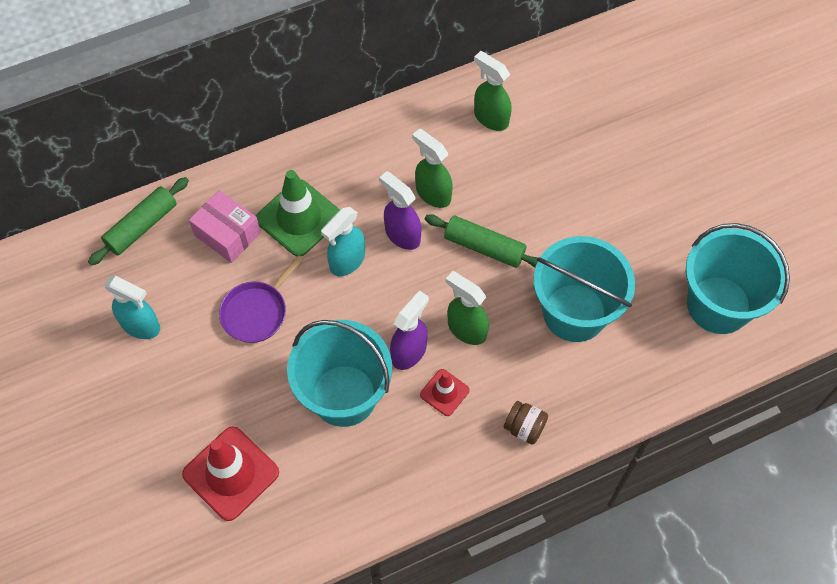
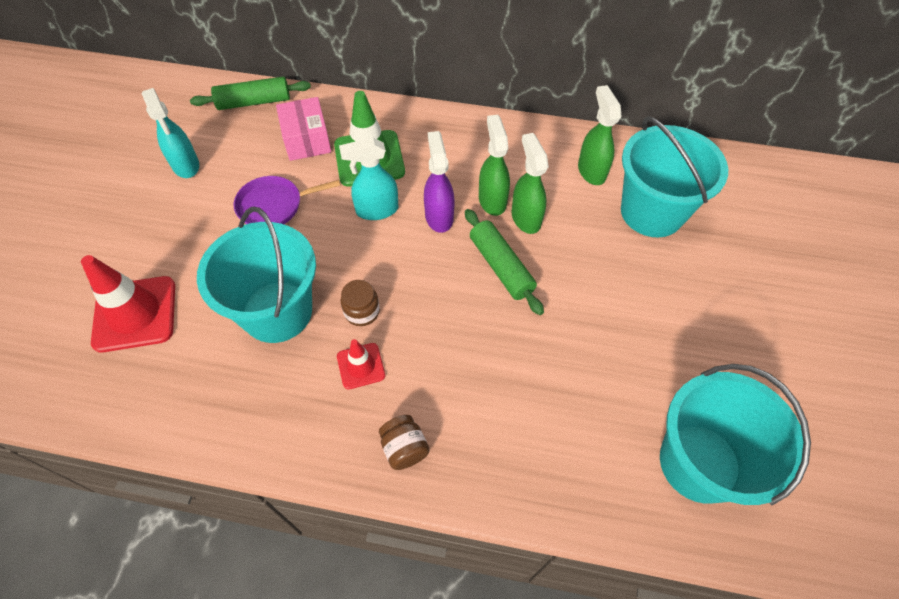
camera: 35 degrees right, 5 degrees down
purple spray bottle [390,290,429,370] -> brown jar [341,280,380,326]
green spray bottle [446,271,489,345] -> green spray bottle moved to [511,133,549,234]
turquoise bucket [533,236,635,342] -> turquoise bucket moved to [621,116,728,237]

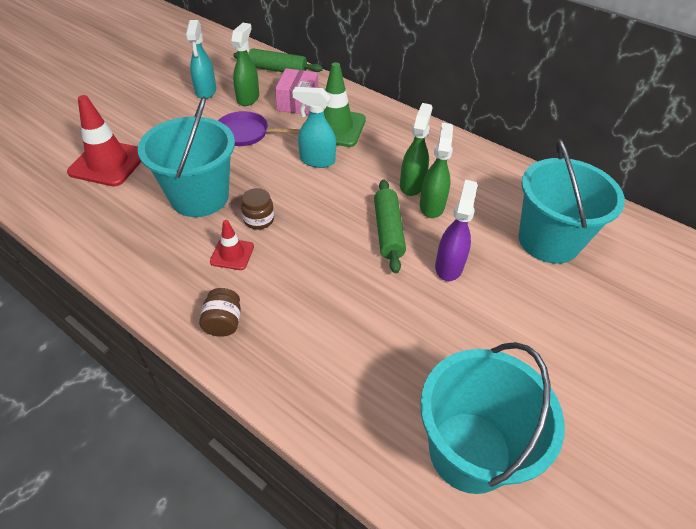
camera: 25 degrees right, 10 degrees down
purple spray bottle [424,131,455,233] -> purple spray bottle moved to [435,180,478,281]
green spray bottle [578,85,622,185] -> green spray bottle moved to [231,23,259,106]

